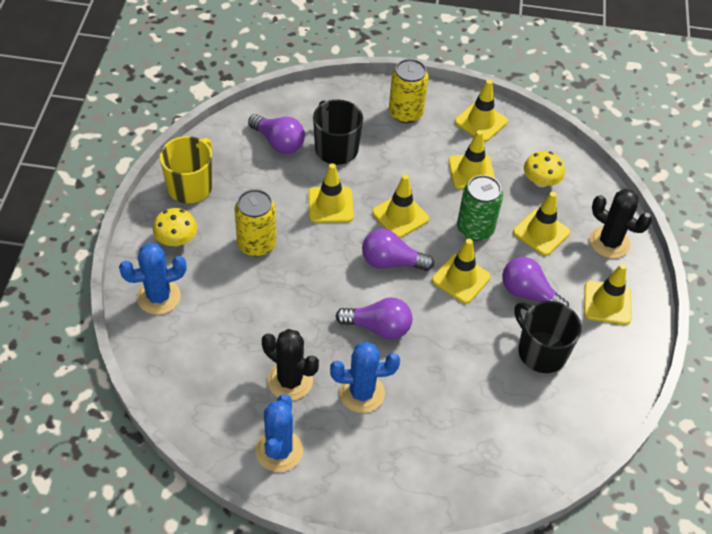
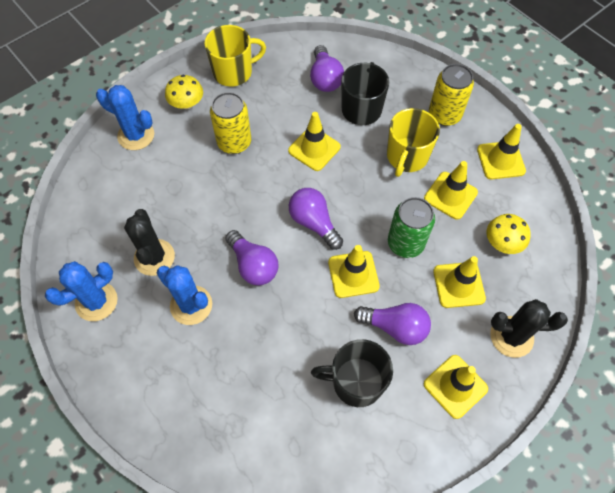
camera: 45 degrees right, 10 degrees up
yellow traffic cone [372,174,429,238] -> none
purple light bulb [502,257,569,307] -> purple light bulb turned 120 degrees clockwise [354,303,431,345]
black mug [514,301,581,373] -> black mug turned 90 degrees counterclockwise [311,339,393,407]
black cactus [590,189,652,258] -> black cactus turned 75 degrees counterclockwise [490,299,568,358]
none -> yellow mug [387,108,440,177]

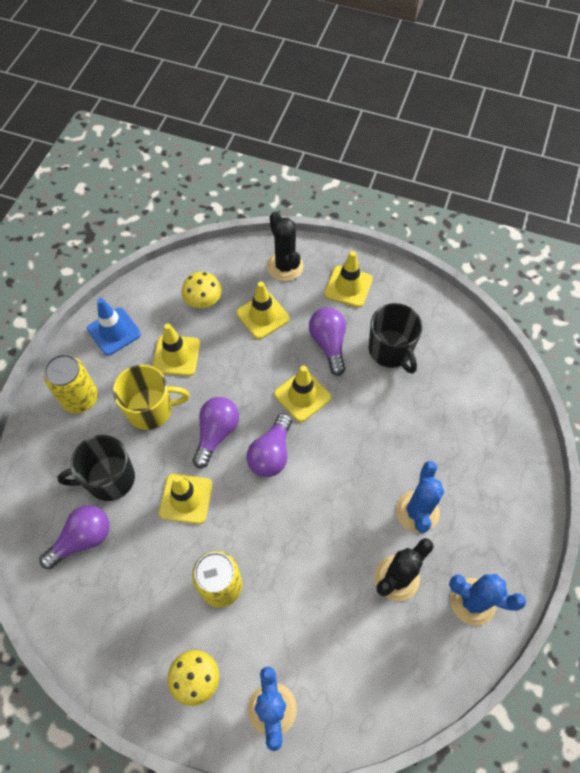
camera: 120 degrees left, 0 degrees up
yellow mug [204,25,266,86] -> none
purple light bulb [225,230,278,285] -> purple light bulb moved to [193,397,239,468]
green can [388,197,435,258] -> none
yellow traffic cone [477,124,526,179] -> blue traffic cone [87,298,141,356]

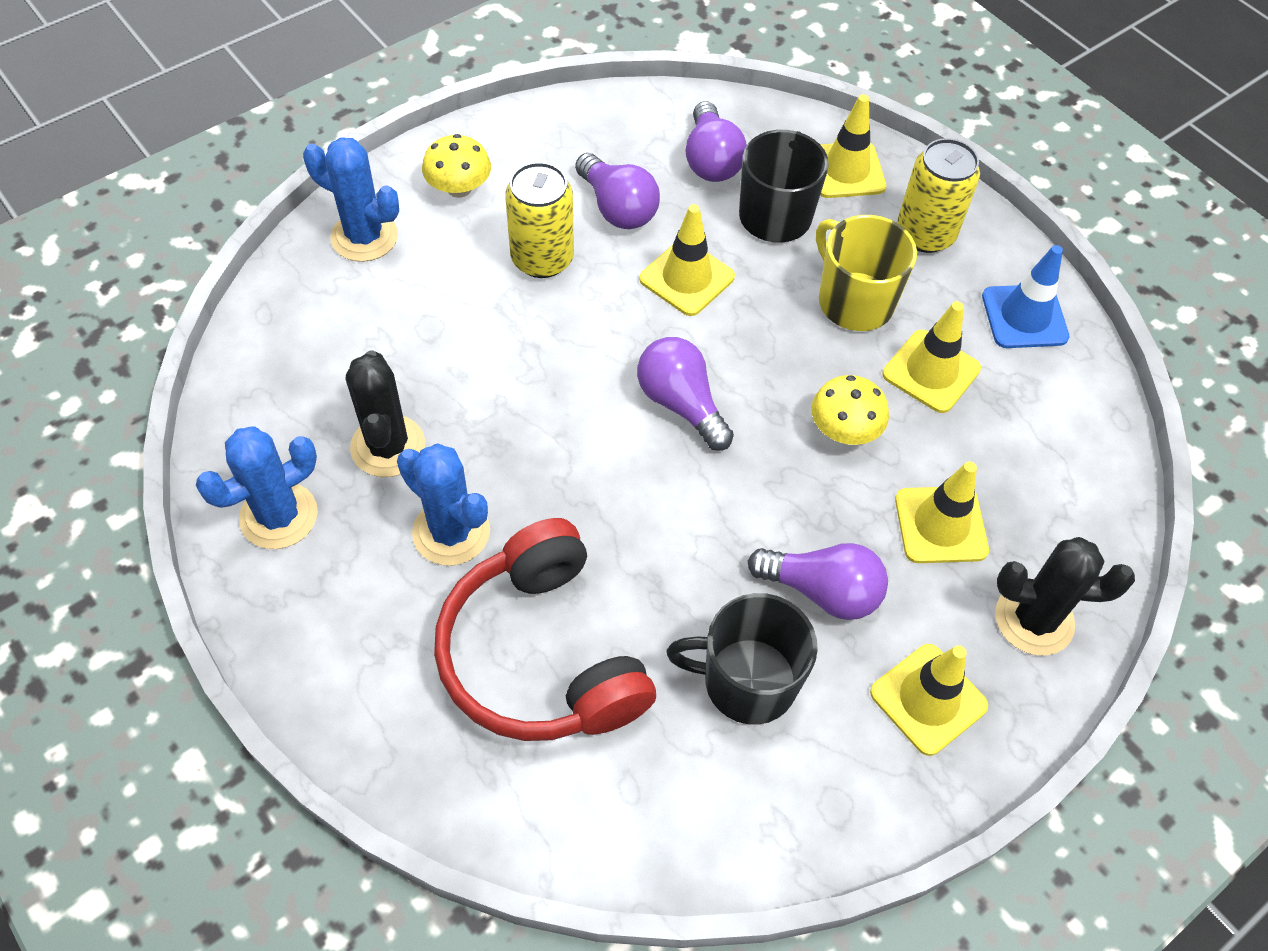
camera: 120 degrees right, 5 degrees down
yellow mug [113,365,189,430] -> yellow mug turned 120 degrees clockwise [816,215,917,331]
yellow mushroom [182,272,222,308] -> yellow mushroom moved to [811,375,889,445]
purple light bulb [193,397,239,468] -> purple light bulb moved to [575,153,660,229]
yellow traffic cone [274,366,331,422] -> yellow traffic cone moved to [820,94,886,198]
none -> red headphones [434,518,656,741]

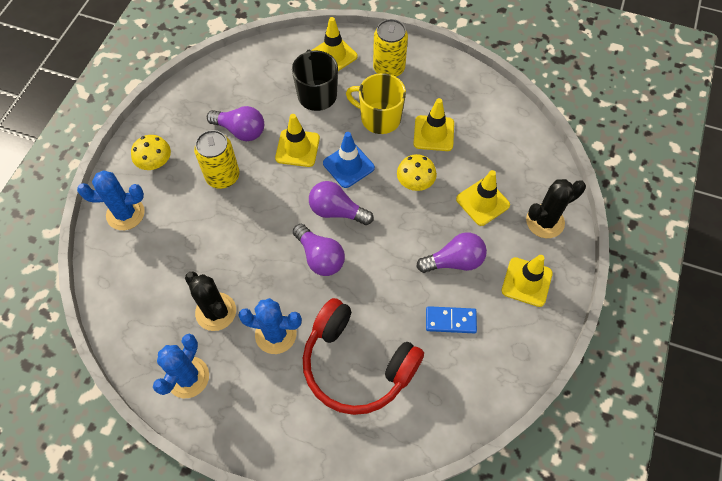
camera: 30 degrees left, 5 degrees up
black mug [666,593,818,725] -> blue domino [426,306,477,333]
purple light bulb [685,101,747,182] -> purple light bulb moved to [293,224,345,276]
blue traffic cone [982,245,1069,348] -> blue traffic cone moved to [323,132,375,188]

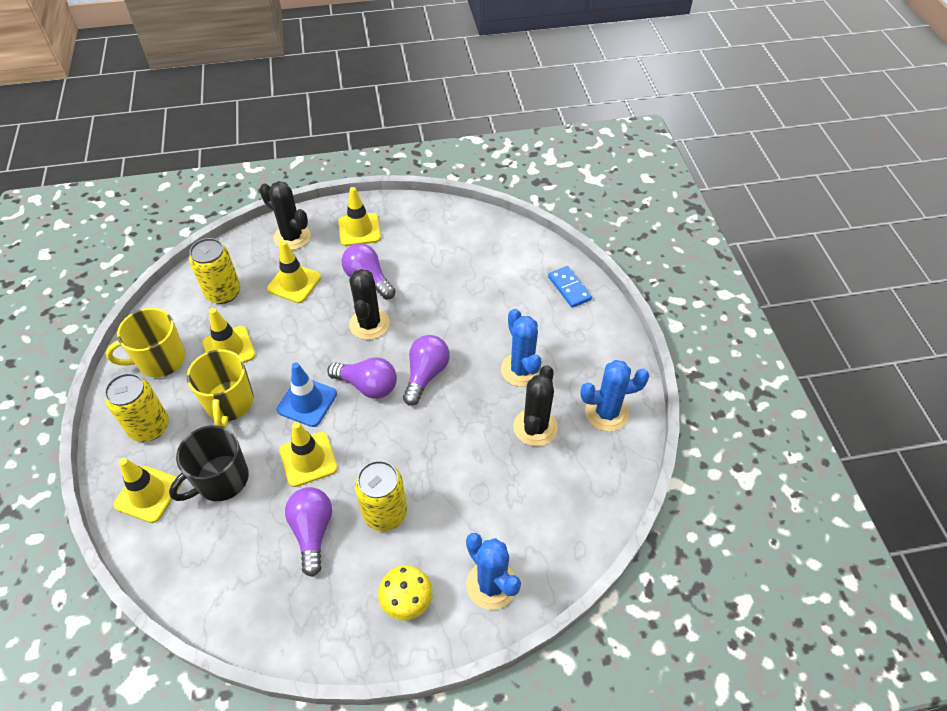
camera: 120 degrees left, 10 degrees down
red headphones [303,298,424,415] -> none
purple light bulb [309,181,373,225] -> purple light bulb turned 60 degrees counterclockwise [327,357,397,399]
yellow mushroom [397,154,437,191] -> none
blue domino [426,306,477,333] -> blue domino moved to [548,266,592,308]
none -> yellow mug [106,308,185,377]
none -> yellow can [189,238,241,304]
none -> black cactus [349,269,390,340]

